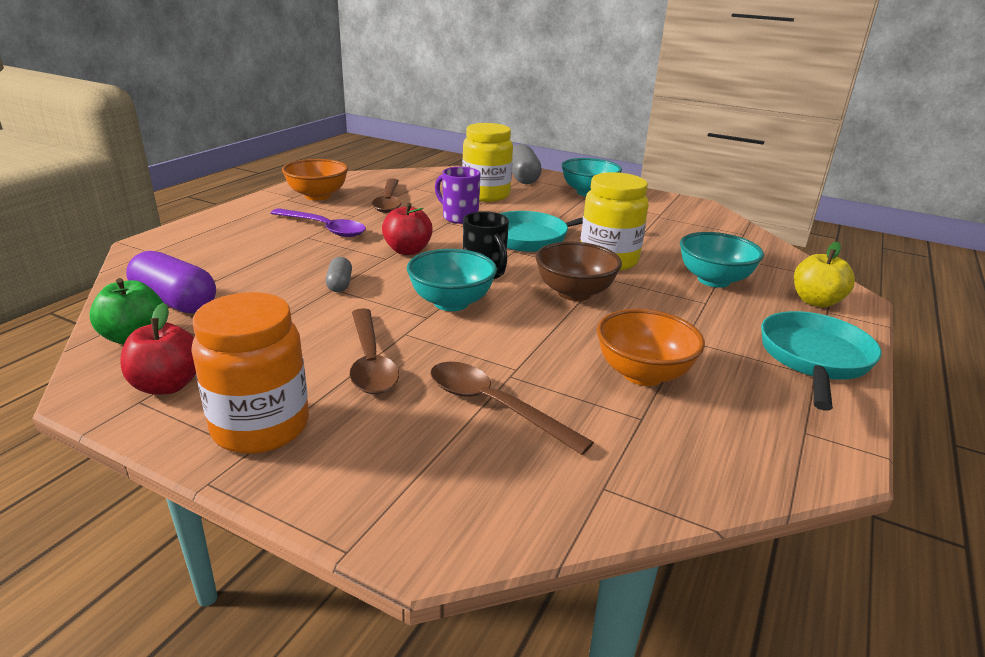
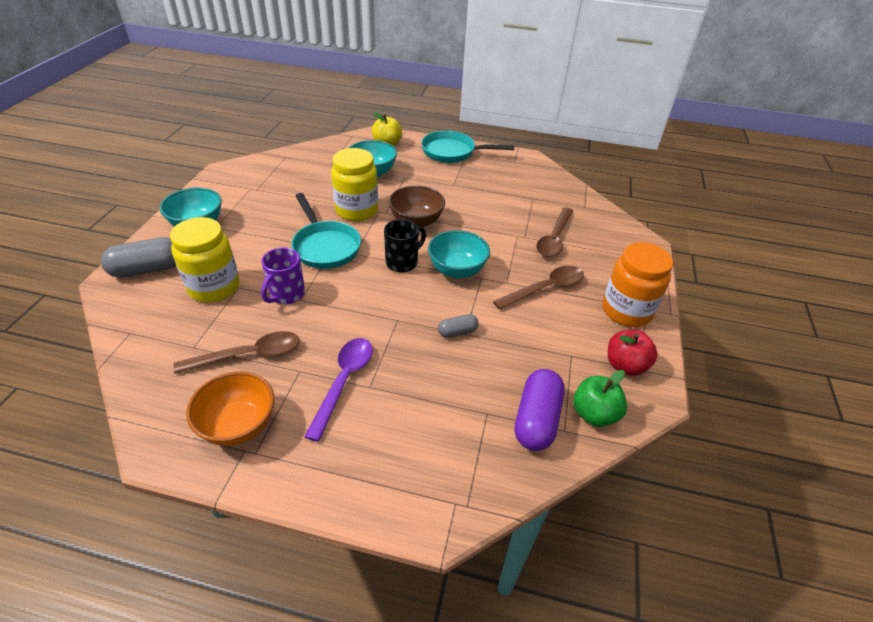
camera: 105 degrees left, 15 degrees up
red apple [382,203,433,255] -> none
orange bowl [597,309,705,386] -> none

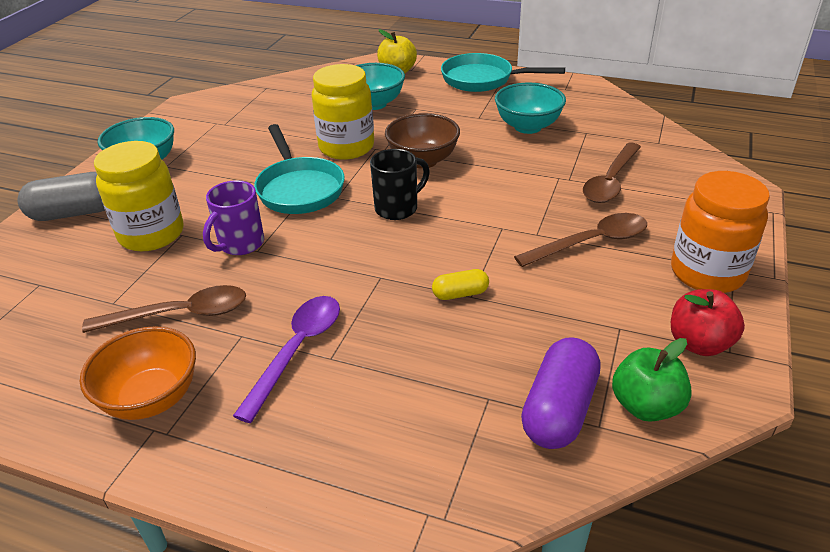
camera: 10 degrees right, 5 degrees down
turquoise bowl [428,230,490,279] -> turquoise bowl moved to [495,82,566,134]
grey capsule [438,314,479,338] -> yellow capsule [432,269,489,300]

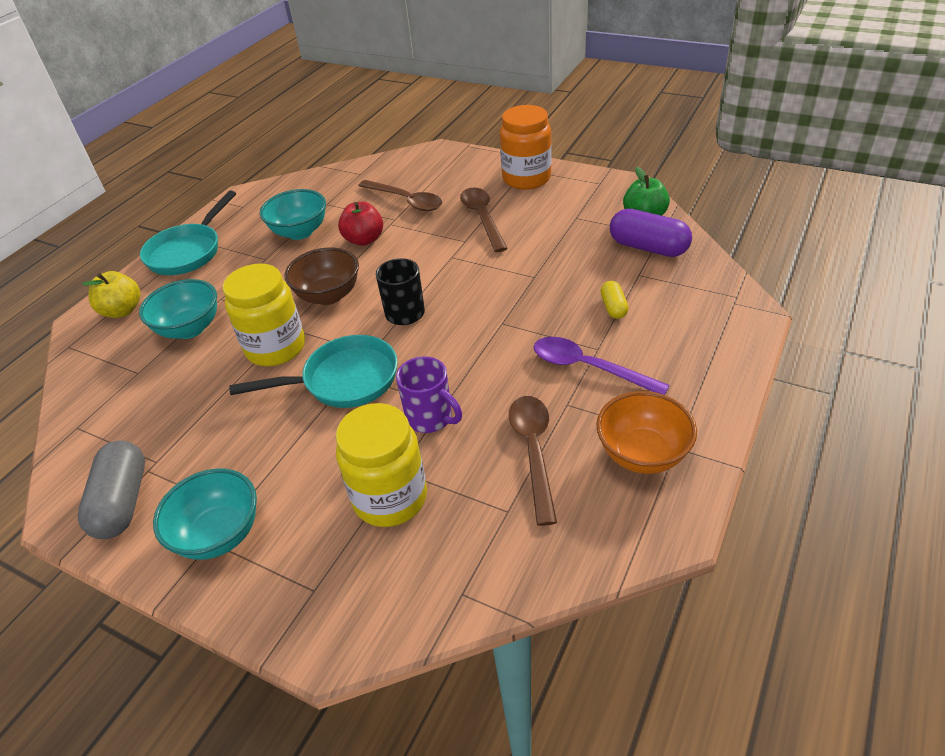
camera: 80 degrees left, 5 degrees up
grey capsule [17,172,105,221] -> grey capsule moved to [78,440,145,539]
yellow capsule [432,269,489,300] -> yellow capsule moved to [600,281,629,319]
red apple [671,289,745,356] -> red apple moved to [338,202,383,246]

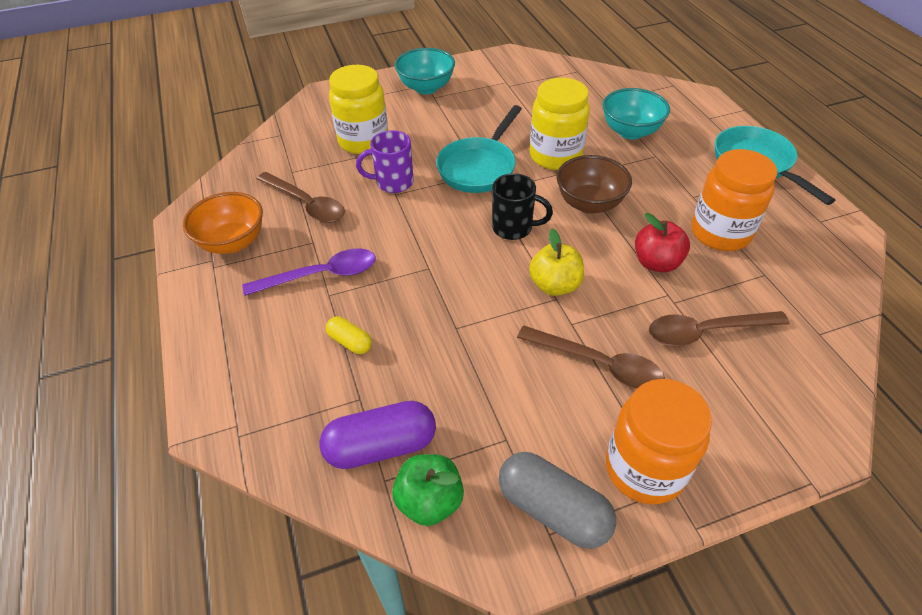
camera: 130 degrees right, 5 degrees up
grey capsule [78,440,145,539] -> grey capsule moved to [499,452,616,549]
yellow apple [82,271,140,318] -> yellow apple moved to [529,229,584,296]
turquoise bowl [260,189,326,240] -> orange jar [691,149,777,251]

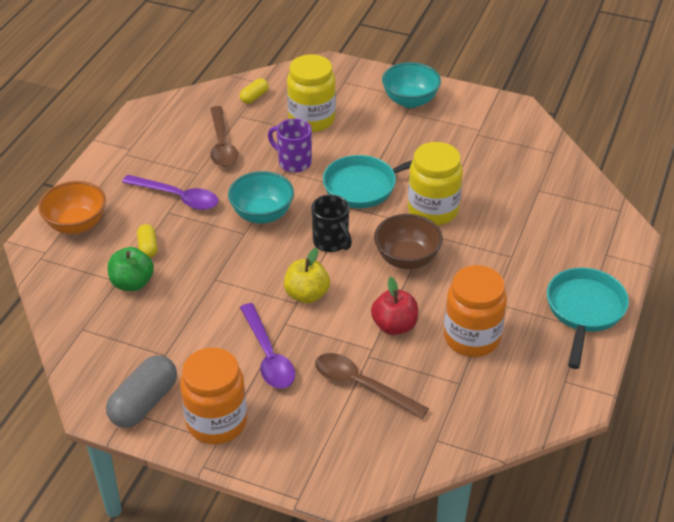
camera: 40 degrees right, 5 degrees down
orange bowl [183,192,263,254] -> orange bowl moved to [38,181,106,234]
purple capsule [319,401,436,469] -> none
green apple [392,454,464,526] -> green apple moved to [108,247,154,291]
grey capsule [499,452,616,549] -> grey capsule turned 45 degrees clockwise [106,355,177,428]
brown spoon [517,326,665,389] -> purple spoon [240,303,295,389]
turquoise bowl [602,88,670,139] -> turquoise bowl moved to [228,171,294,224]
none -> yellow capsule [240,78,269,104]

